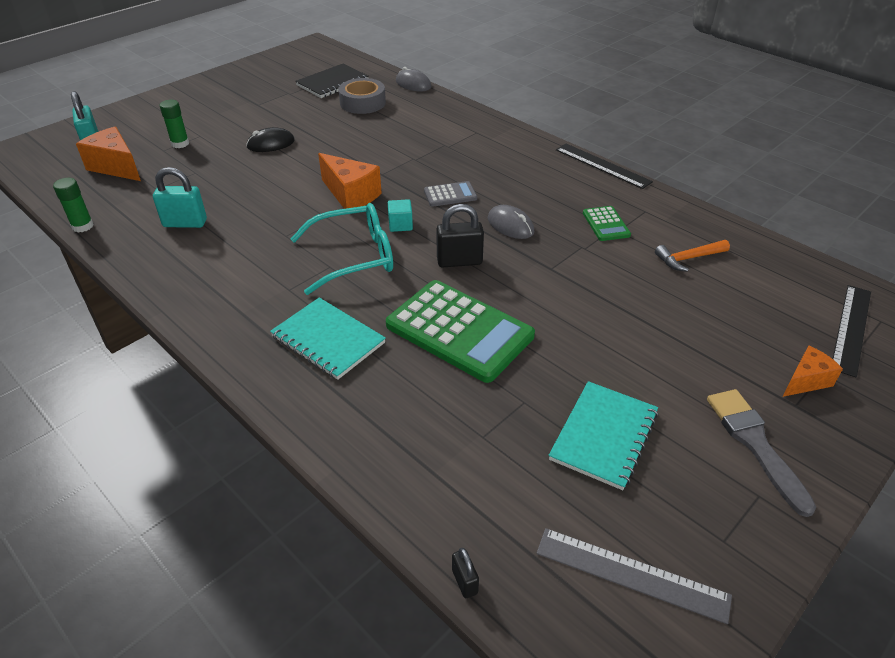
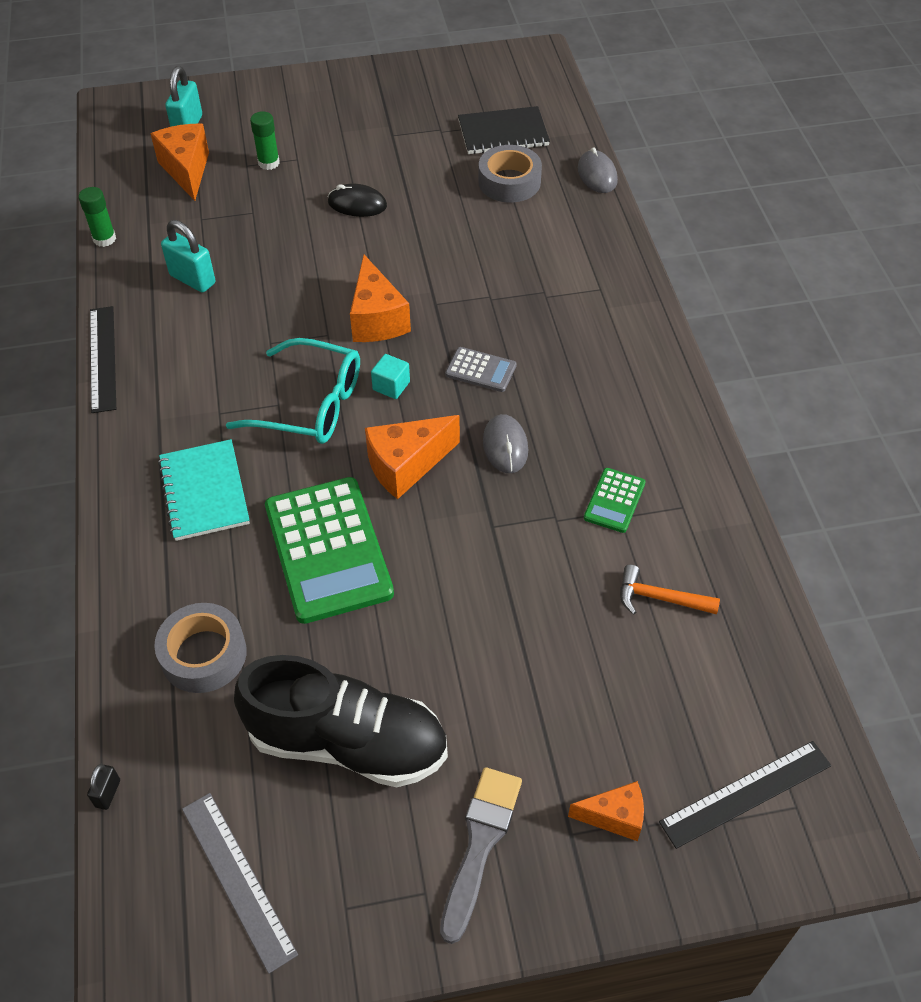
camera: 35 degrees right, 10 degrees up
black padlock [436,204,484,267] -> orange cheese [365,415,460,499]
turquoise notebook [549,381,658,490] -> black shoe [234,655,448,787]
black ruler [556,144,653,189] -> black ruler moved to [90,306,116,413]
none -> grey tape [154,603,247,693]

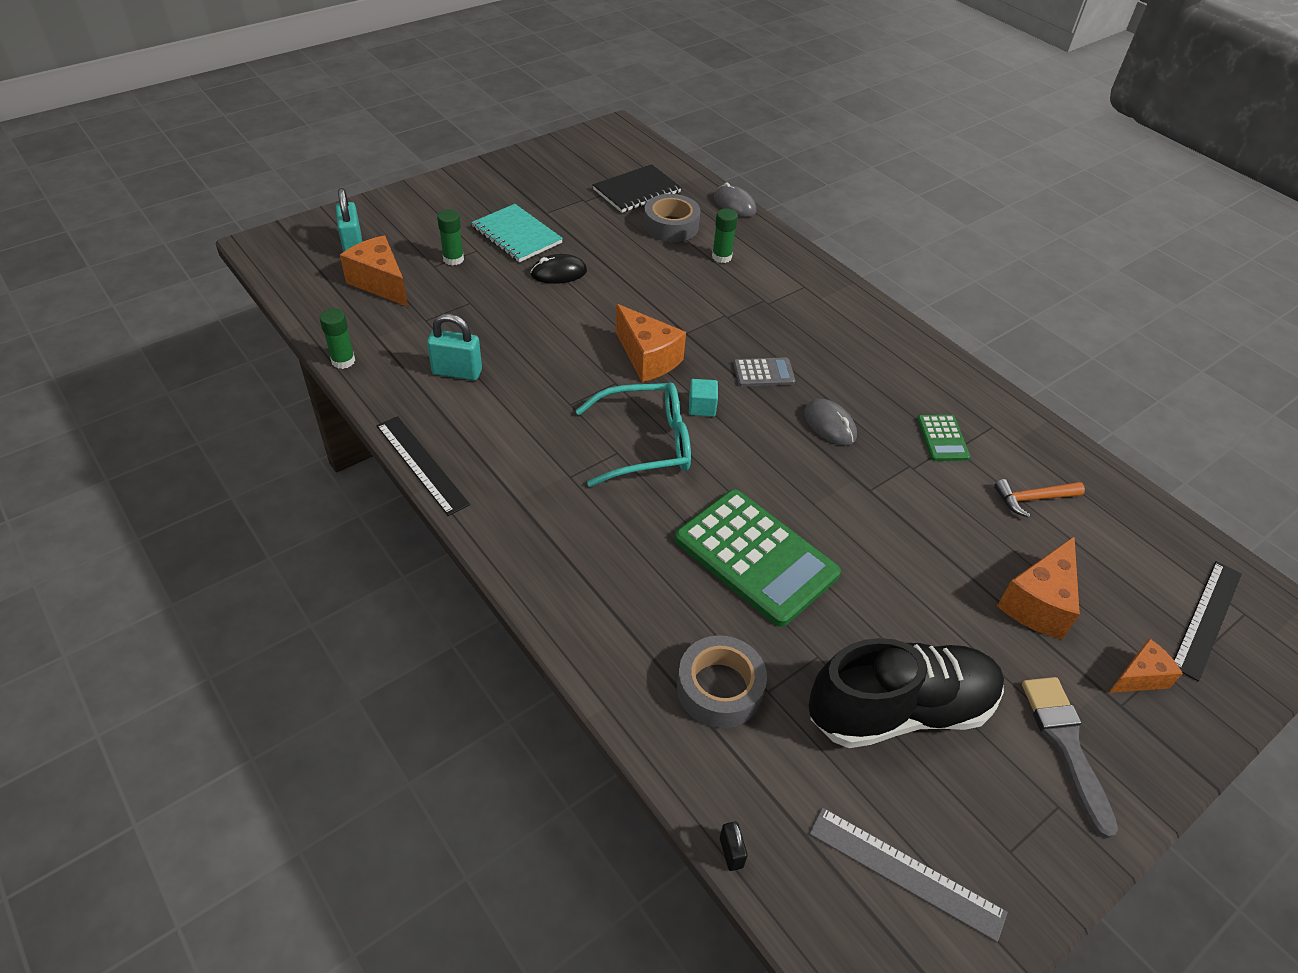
camera: 30 degrees left, 5 degrees down
turquoise notebook [158,439,250,541] -> turquoise notebook moved to [471,204,563,262]
orange cheese [365,415,460,499] -> orange cheese moved to [997,536,1080,640]
none -> green glue stick [712,208,738,263]

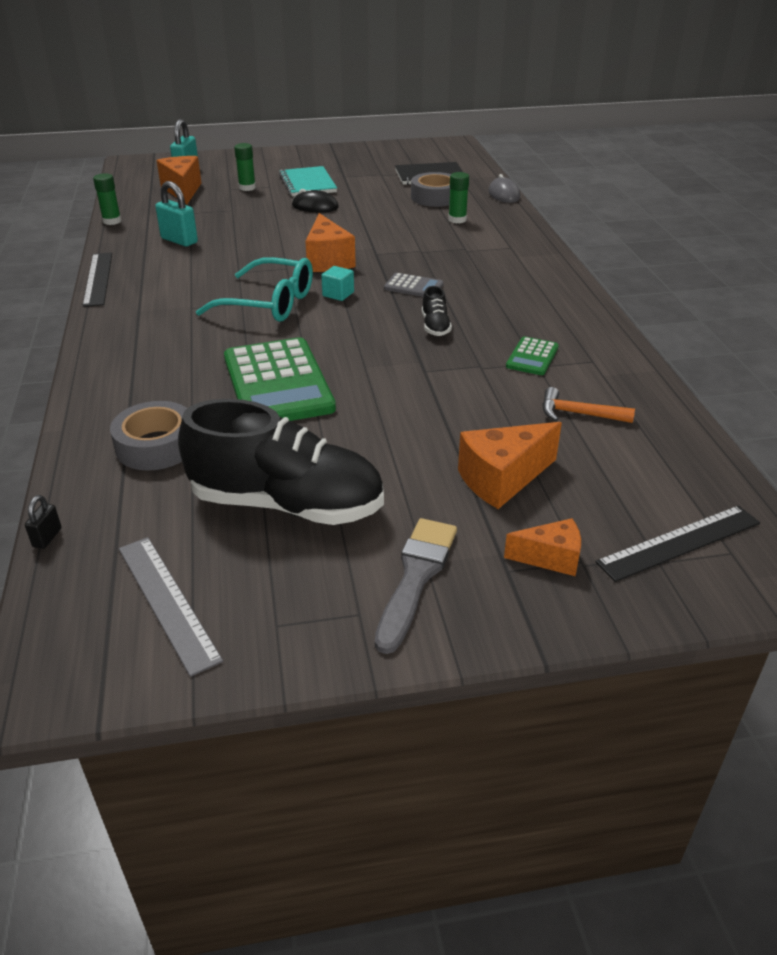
camera: 30 degrees right, 10 degrees down
grey mouse [804,399,857,445] -> black shoe [422,286,452,336]

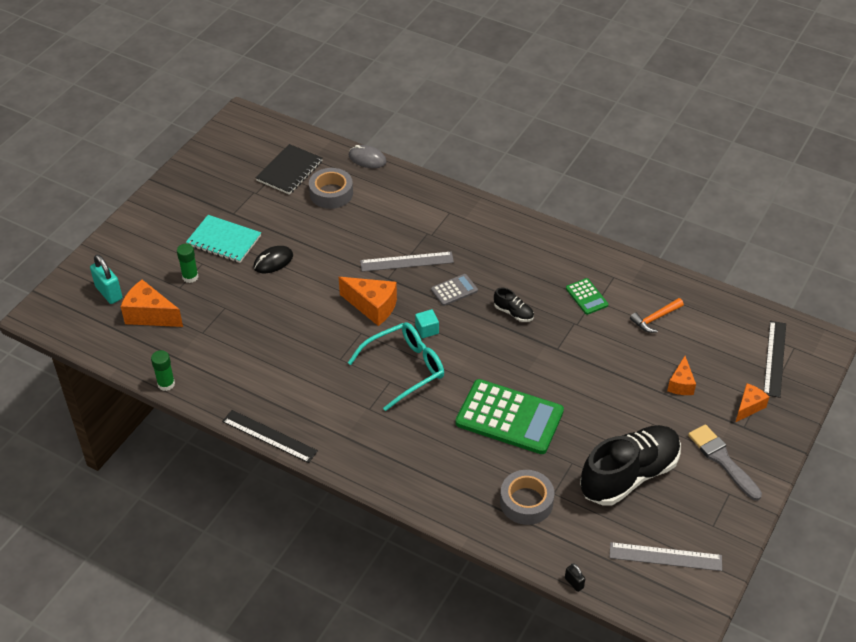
camera: 50 degrees left, 10 degrees up
turquoise padlock [155,181,198,247] -> none
green glue stick [448,172,469,224] -> none
orange cheese [458,422,562,509] -> orange cheese [667,356,696,395], size x0.62
none -> grey ruler [360,252,454,272]

